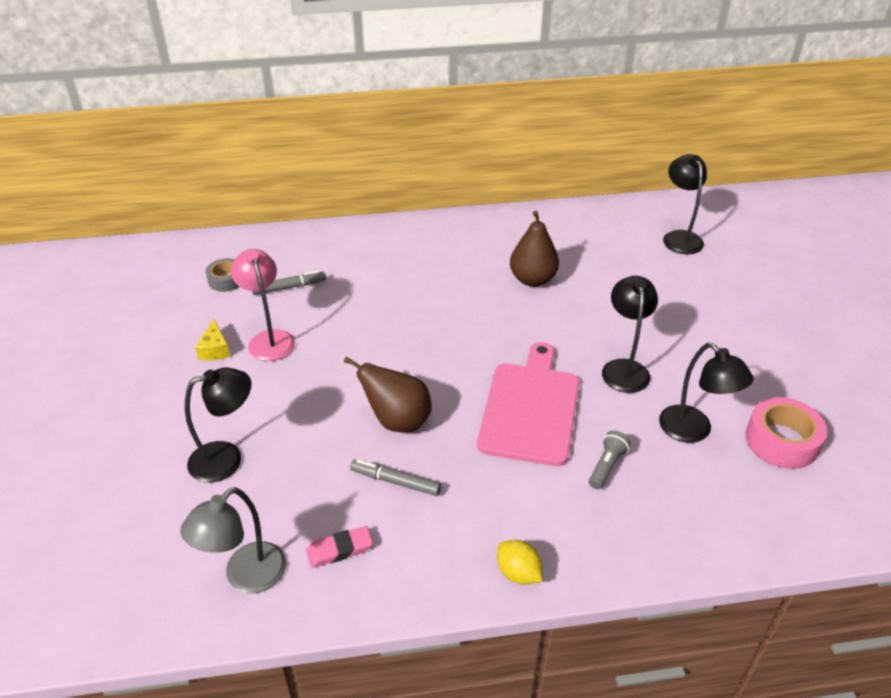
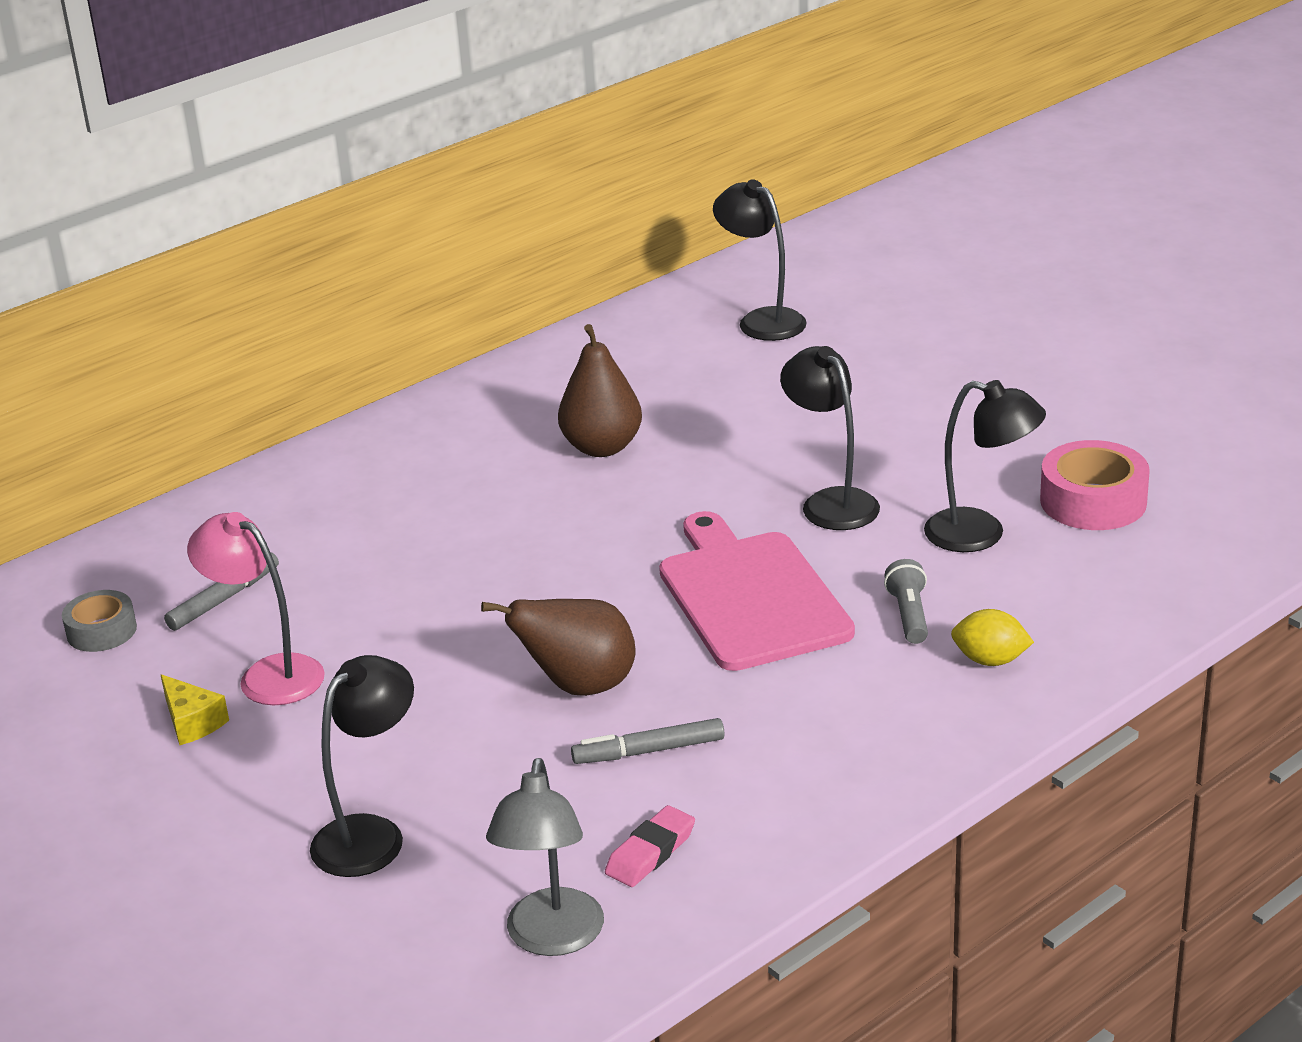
camera: 30 degrees left, 10 degrees down
yellow lemon [497,540,542,585] -> yellow lemon moved to [951,609,1034,666]

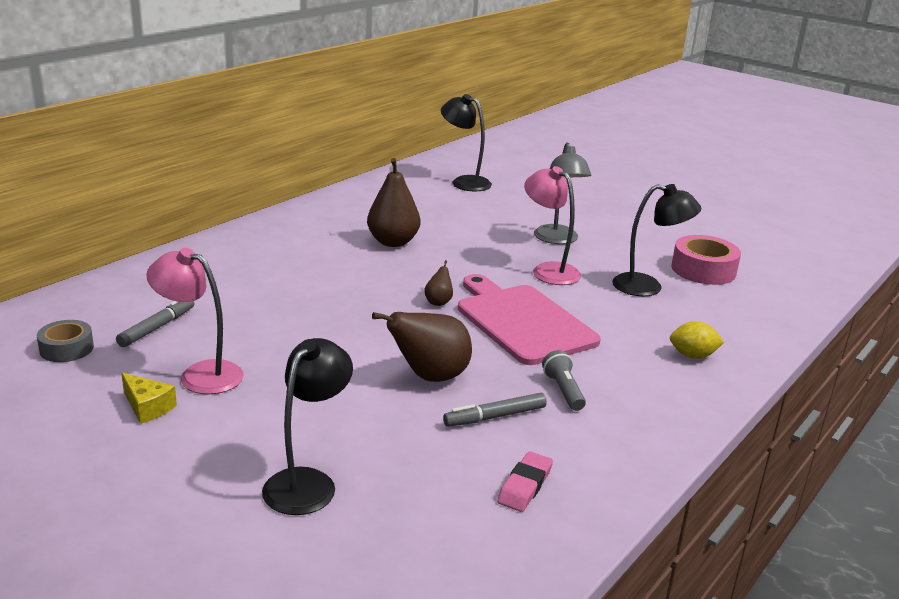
camera: 15 degrees left, 5 degrees down
grey lamp [486,758,604,956] -> grey lamp moved to [534,142,591,244]
black lamp [780,346,880,530] -> pink lamp [524,166,581,285]
grey flashlight [884,559,928,644] -> grey flashlight moved to [542,350,586,411]
none -> brown pear [424,260,453,306]

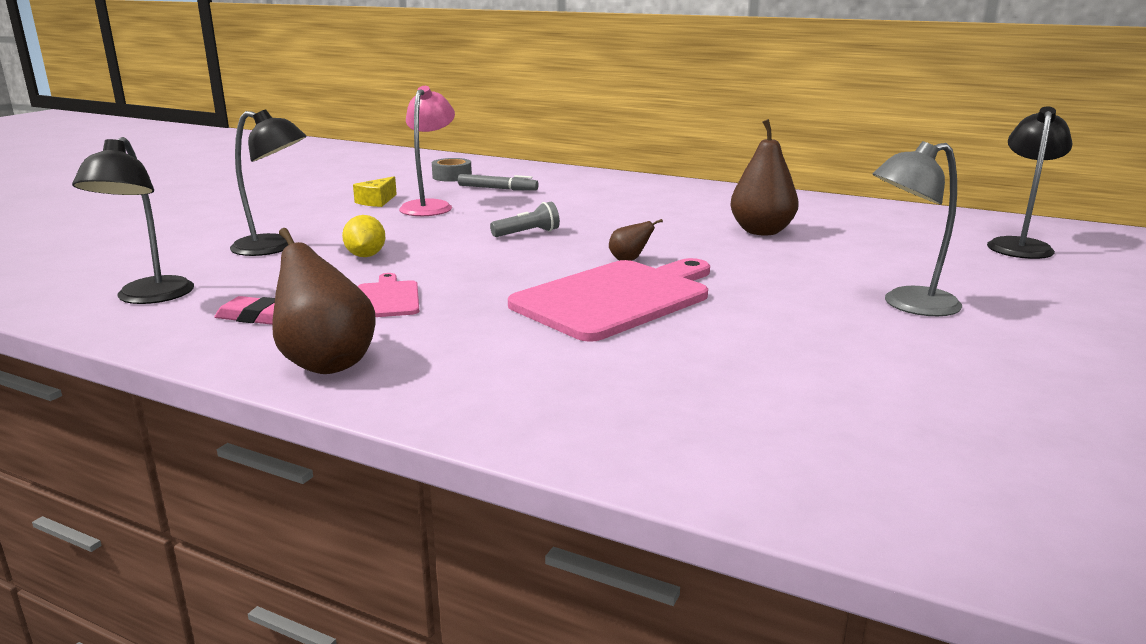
camera: 80 degrees right, 5 degrees down
brown pear [372,312,472,382] -> brown pear moved to [272,228,376,374]
grey marker [443,393,547,427] -> pink cutting board [358,273,419,317]
pink lamp [524,166,581,285] -> none
grey flashlight [542,350,586,411] -> grey flashlight moved to [490,202,560,237]
black lamp [612,184,701,296] -> black lamp moved to [72,137,194,304]
yellow lemon [670,321,724,359] -> yellow lemon moved to [342,215,385,257]
pink tape [671,235,741,285] -> none

